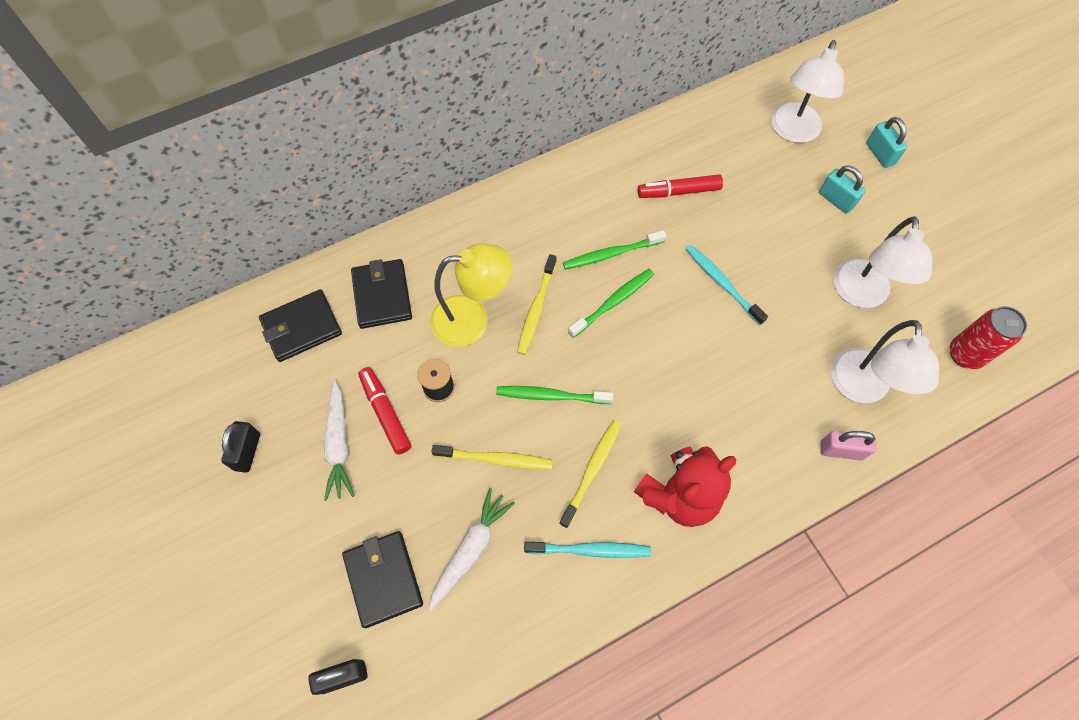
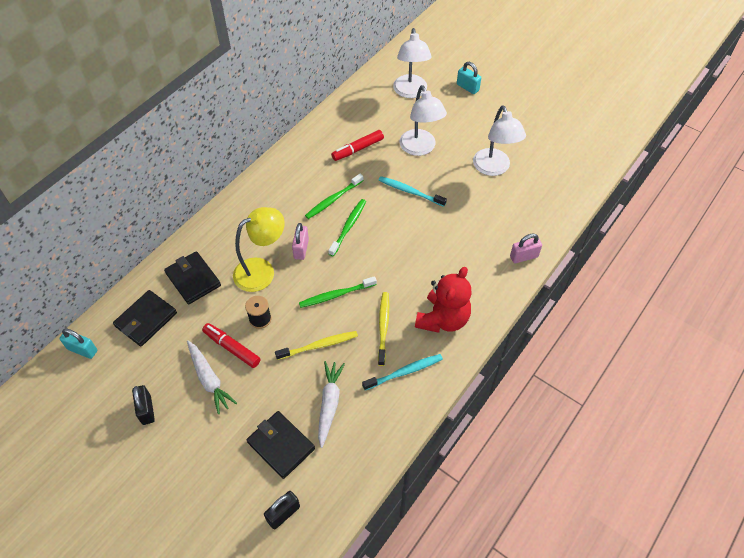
camera: 25 degrees left, 10 degrees down
yellow toothbrush [517,254,557,355] -> pink padlock [292,223,309,260]
turquoise padlock [819,165,865,214] -> turquoise padlock moved to [59,328,97,359]
white lamp [830,320,939,403] -> white lamp moved to [400,85,447,156]
red can [950,306,1027,369] -> none

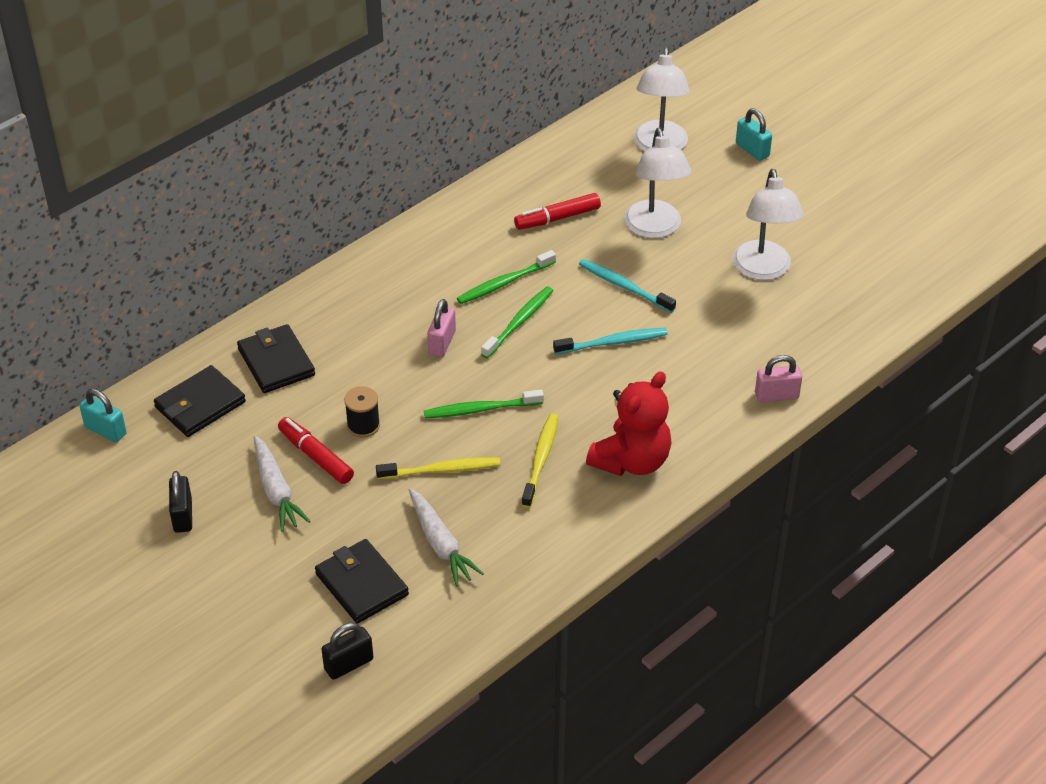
camera: 10 degrees right, 10 degrees down
yellow lamp [233,207,285,292] -> none
white carrot [318,361,345,448] -> white carrot turned 135 degrees clockwise [409,488,484,587]
turquoise toothbrush [362,354,443,390] -> turquoise toothbrush moved to [553,328,668,354]

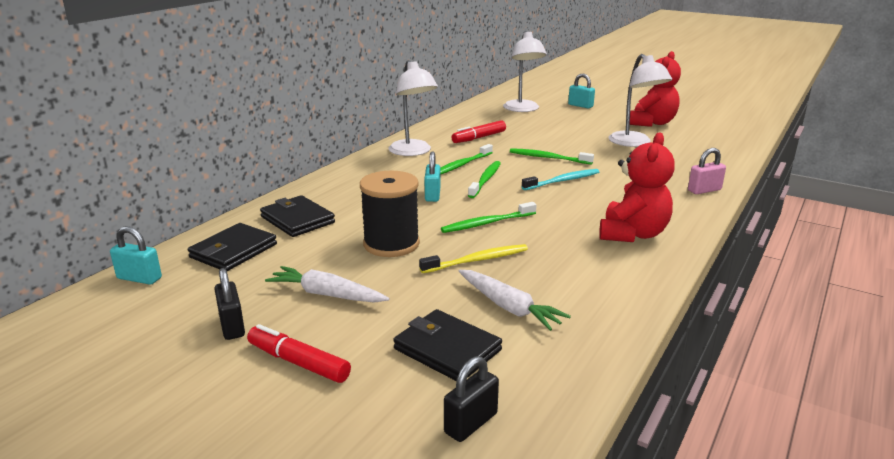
camera: 15 degrees left, 20 degrees down
white carrot [254,435,311,532] -> white carrot turned 150 degrees clockwise [265,266,390,303]
red marker [278,417,354,484] -> red marker moved to [247,324,351,383]
black spool [344,386,380,438] -> black spool [360,170,420,257], size x1.85
pink padlock [427,299,456,357] -> turquoise padlock [424,151,440,202]
yellow toothbrush [522,413,559,508] -> none
turquoise toothbrush [579,259,676,313] -> green toothbrush [510,148,594,164]
white lamp [624,128,692,238] -> white lamp moved to [388,60,438,156]
none -> red teddy bear [630,51,681,127]

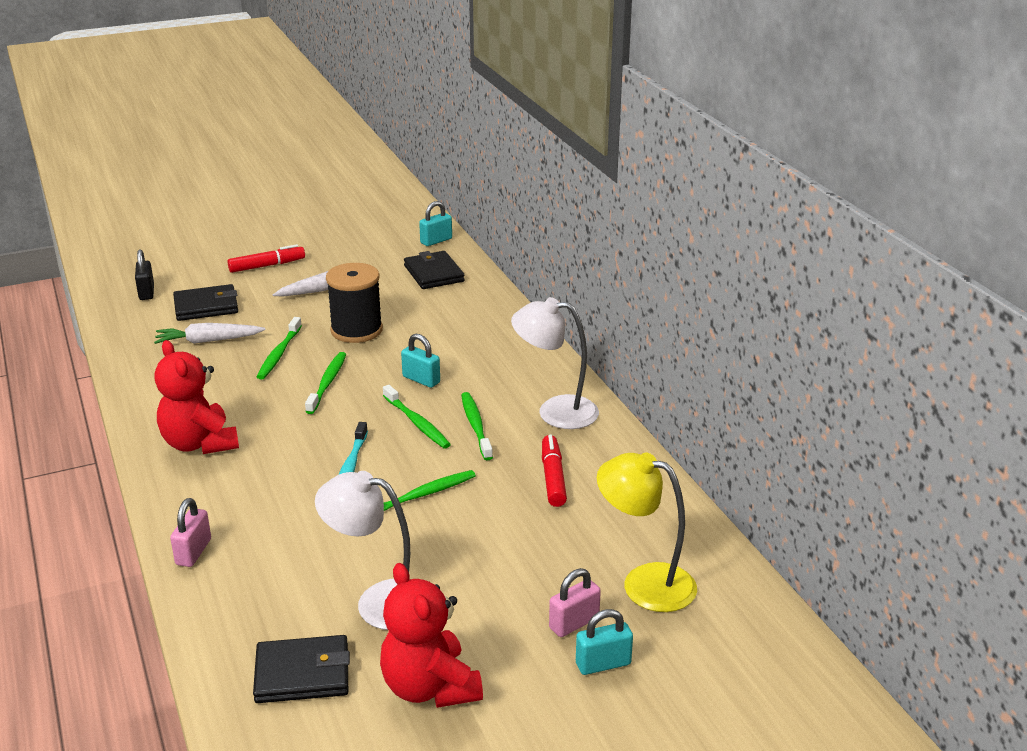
camera: 125 degrees right, 5 degrees up
black padlock [214,268,245,340] -> none
black wallet [260,195,335,237] -> black wallet moved to [253,635,350,703]
yellow toothbrush [419,244,528,273] -> green toothbrush [257,317,302,379]
white lamp [503,31,547,112] -> yellow lamp [597,452,697,612]
none -> pink padlock [549,568,601,637]

